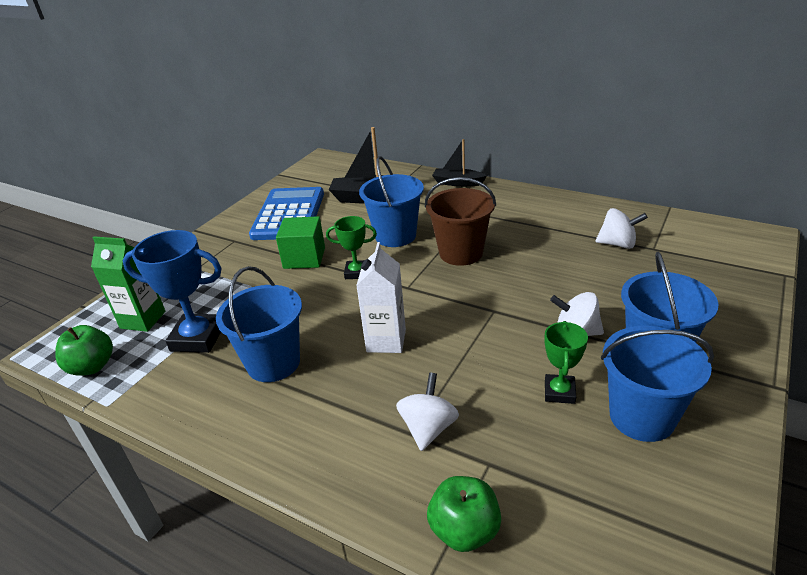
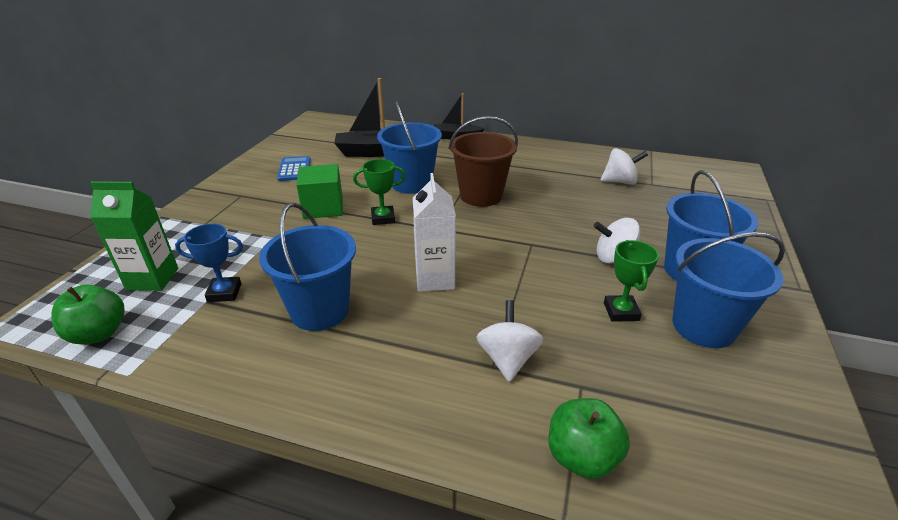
camera: 15 degrees left, 0 degrees up
blue trophy [123,230,222,353] -> blue trophy [175,224,243,302], size x0.58
blue calculator [249,187,324,240] -> blue calculator [277,156,311,181], size x0.49

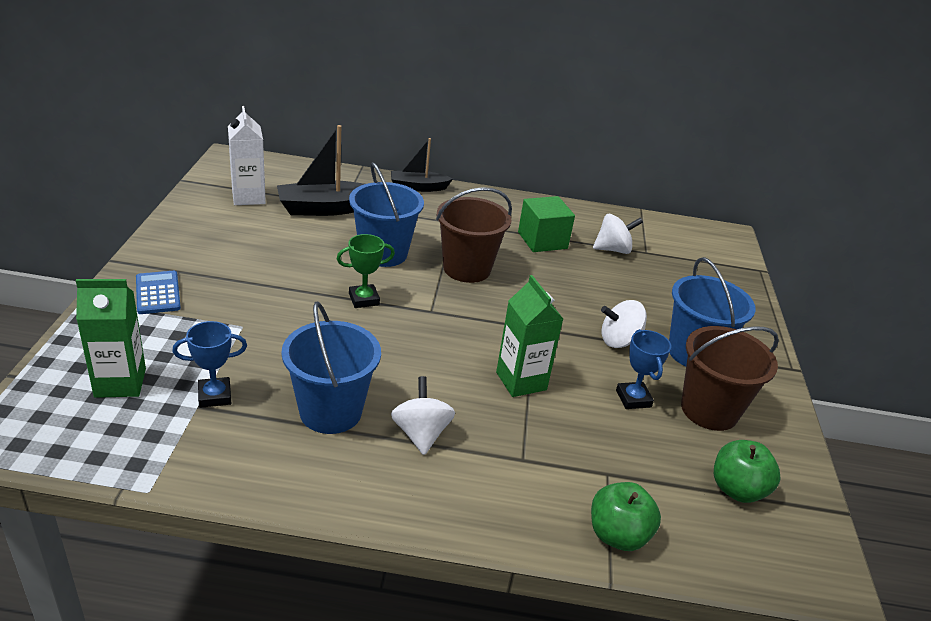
camera: 15 degrees left, 0 degrees up
green apple [51,285,124,345] -> green apple moved to [714,440,781,503]
blue calculator [277,156,311,181] -> blue calculator moved to [136,271,181,314]
green cube [296,164,343,219] -> green cube moved to [518,196,575,252]
white carton [413,173,456,292] -> white carton moved to [228,106,266,205]
white spinning top [476,300,543,382] -> white spinning top moved to [391,376,455,455]
green trophy [604,240,659,322] -> blue trophy [616,329,671,409]
blue bucket [672,232,785,348] -> brown bucket [681,326,779,431]
none -> green carton [496,275,563,397]

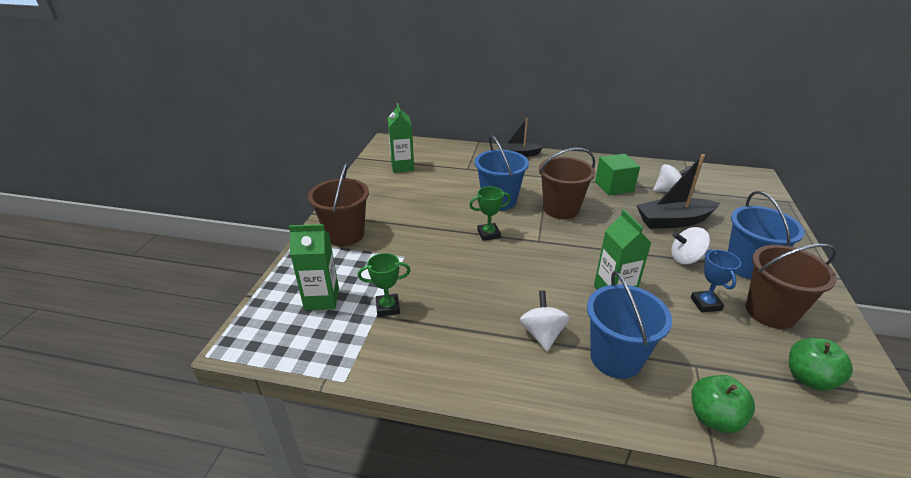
camera: 10 degrees right, 0 degrees up
blue calculator [136,271,181,314] -> brown bucket [308,163,369,246]
blue trophy [172,321,247,408] -> green trophy [358,253,411,317]
white carton [228,106,266,205] -> green carton [387,103,414,173]
black boat [277,125,364,216] -> black boat moved to [636,154,720,229]
blue bucket [281,302,381,434] -> blue bucket moved to [587,271,672,379]

